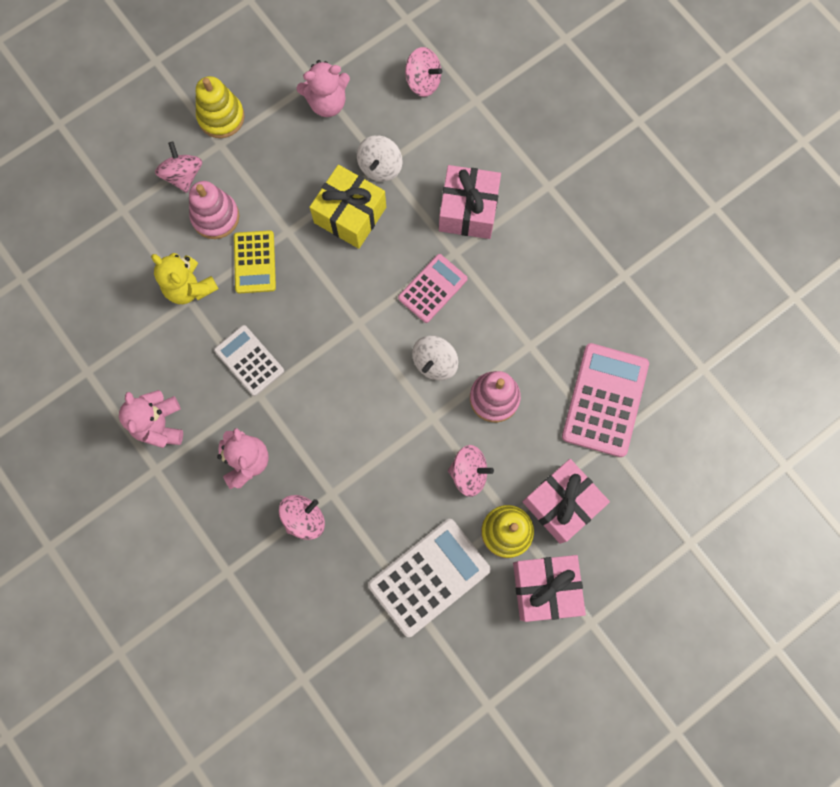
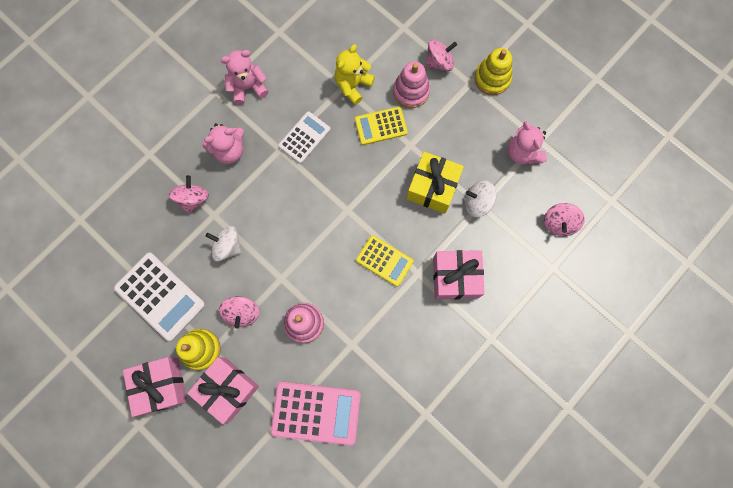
camera: 80 degrees right, 0 degrees up
pink spinning top [279,495,325,540] -> pink spinning top turned 120 degrees counterclockwise [169,175,209,214]
pink calculator [398,254,468,323] -> yellow calculator [356,235,414,287]
white spinning top [412,335,458,381] -> white spinning top moved to [206,226,242,261]

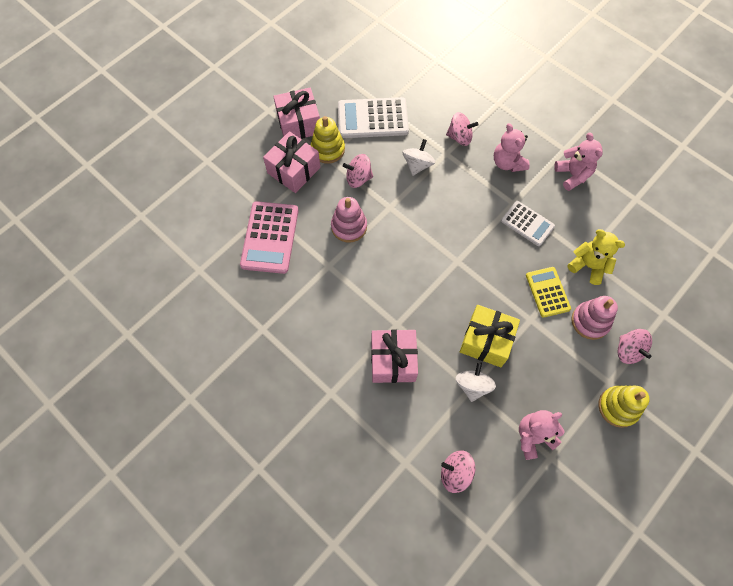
camera: 90 degrees right, 10 degrees down
white calculator [114,252,205,341] -> white calculator turned 45 degrees clockwise [338,97,409,138]
yellow calculator [356,235,414,287] -> none

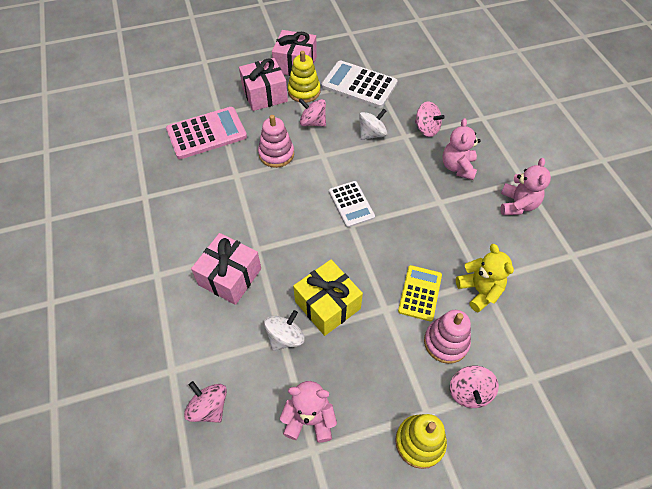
camera: 30 degrees right, 10 degrees down
pink calculator [240,201,299,274] -> pink calculator turned 150 degrees counterclockwise [166,107,247,159]
white calculator [501,201,555,246] -> white calculator moved to [329,181,375,228]

